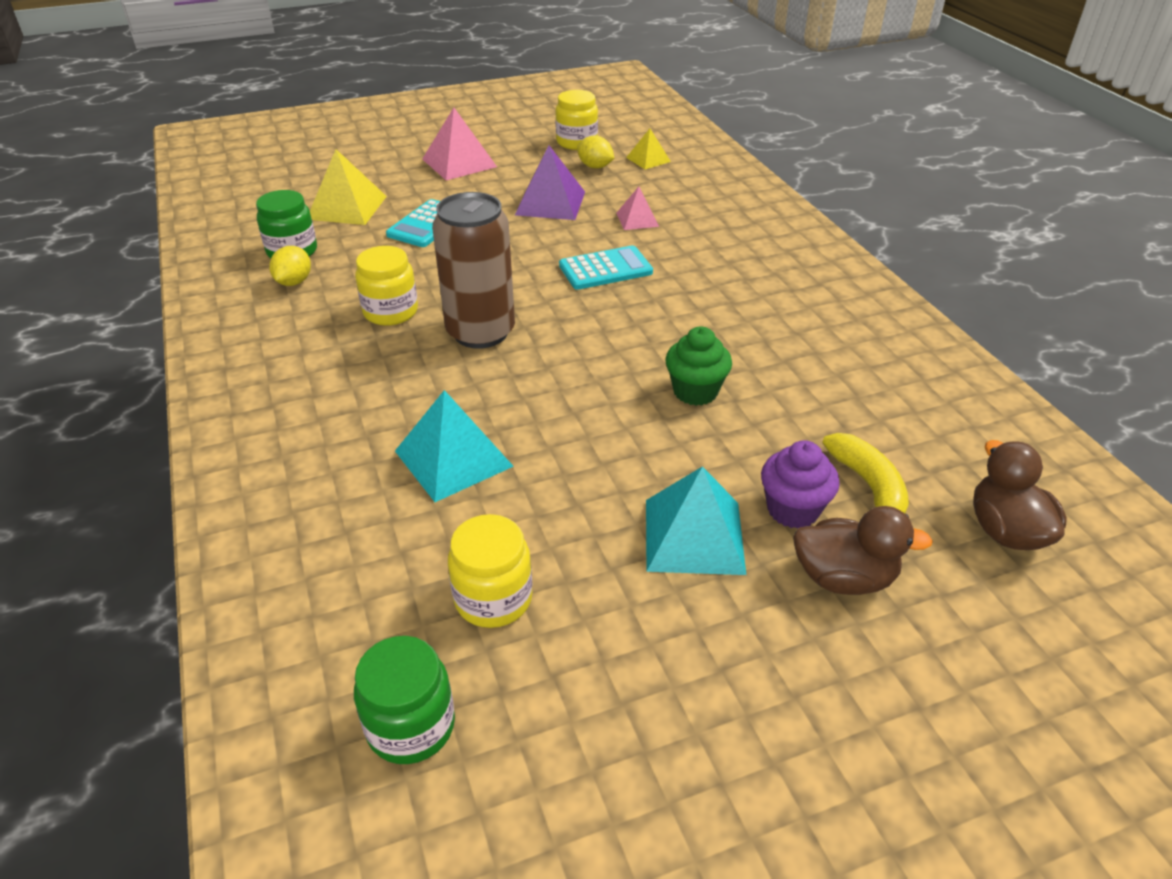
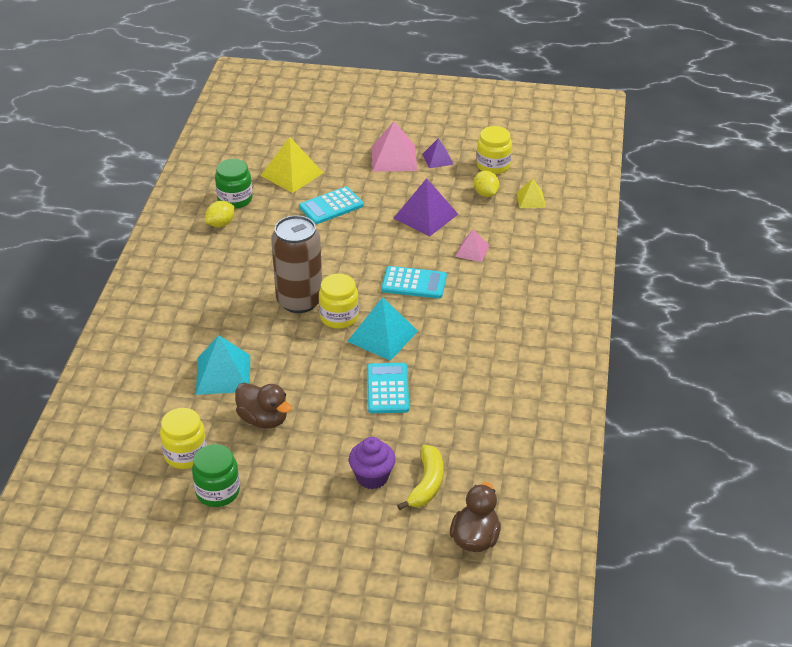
camera: 30 degrees right, 0 degrees up
green jar [354,636,455,764] -> green jar moved to [192,444,240,507]
yellow jar [355,246,418,326] -> yellow jar moved to [319,273,359,329]
turquoise pyramid [646,466,746,575] -> turquoise pyramid moved to [347,297,418,361]
green cupcake [665,327,732,406] -> turquoise calculator [367,363,409,413]
brown duck [793,506,933,595] -> brown duck moved to [235,383,292,429]
none -> purple pyramid [423,138,454,168]

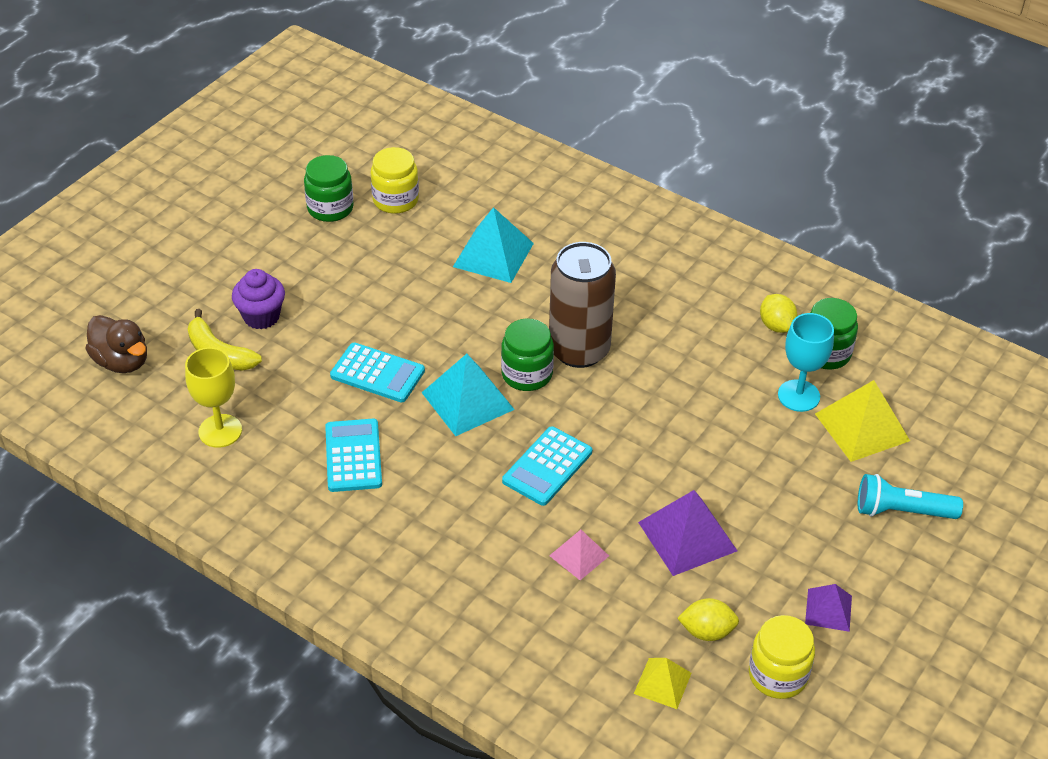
camera: 115 degrees right, 5 degrees up
brown duck [235,383,292,429] -> none
turquoise calculator [299,187,364,224] -> turquoise calculator moved to [325,419,382,492]
yellow jar [319,273,359,329] -> green jar [501,318,554,391]
pink pyramid [372,121,417,172] -> none
none -> yellow goblet [185,347,242,448]
none -> turquoise goblet [778,313,834,412]
none -> turquoise flashlight [858,474,963,519]

